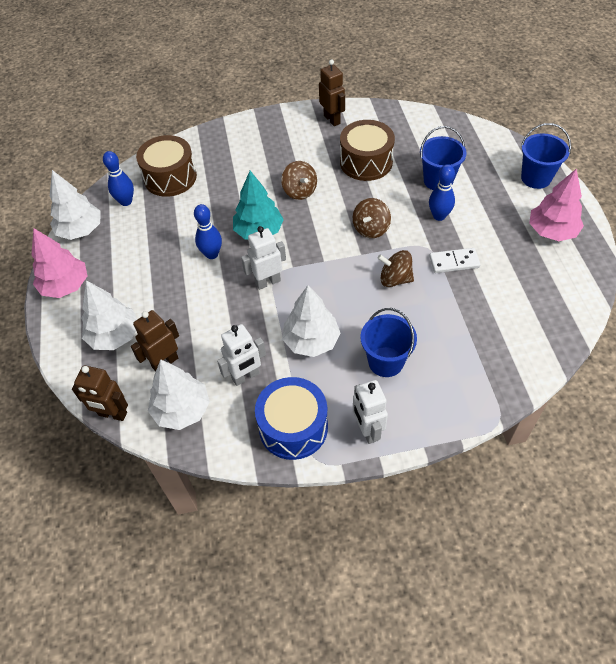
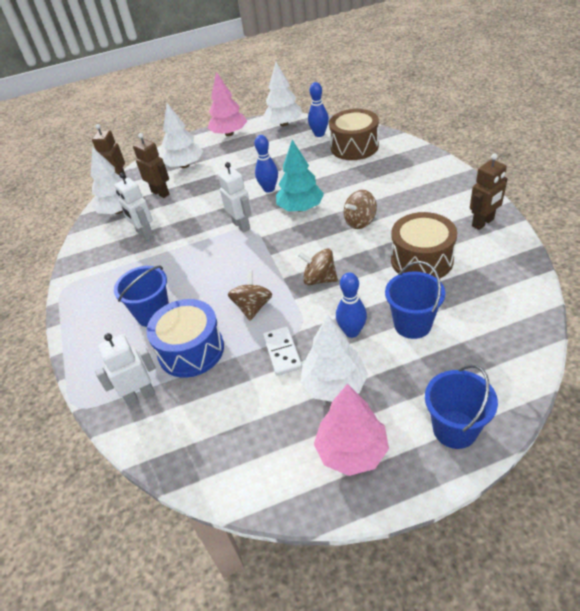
camera: 85 degrees right, 10 degrees down
blue drum [255,377,328,460] -> blue drum moved to [146,299,224,378]
white tree [282,286,340,357] -> white tree moved to [301,315,368,402]
white robot [353,380,388,444] -> white robot moved to [95,333,156,406]

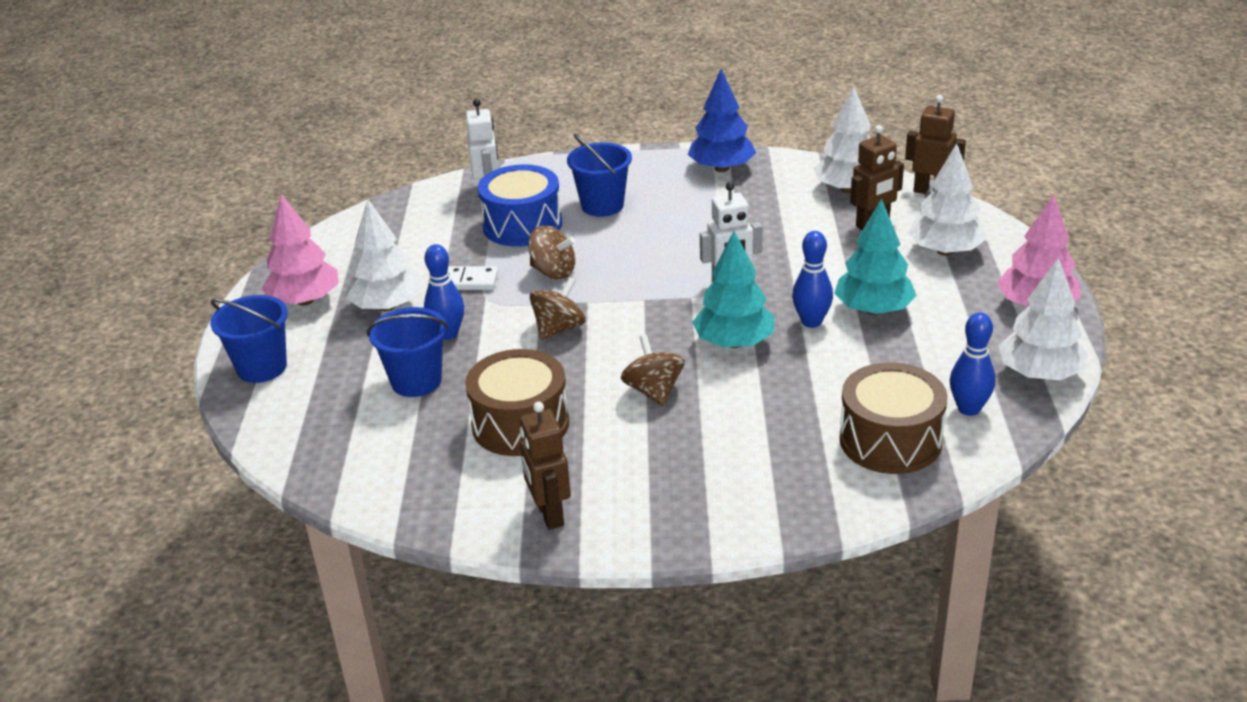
camera: 105 degrees right, 10 degrees down
white robot [115,173,154,241] -> none
none -> blue tree [688,69,756,172]
none -> turquoise tree [834,198,917,315]

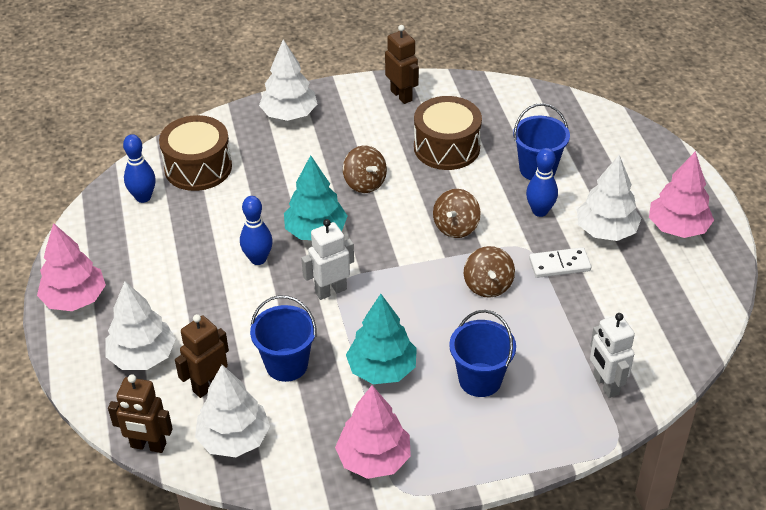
camera: 165 degrees right, 10 degrees up
blue bucket [210,295,288,383] -> blue bucket moved to [250,295,316,382]
blue drum [478,164,562,247] -> none
brown spinning top [528,225,575,279] -> brown spinning top turned 105 degrees counterclockwise [464,246,515,297]
blue tree [688,69,756,172] -> pink tree [335,385,411,479]
turquoise tree [834,198,917,315] -> turquoise tree moved to [346,294,417,384]
white tree [998,258,1088,380] -> white tree moved to [259,39,317,121]

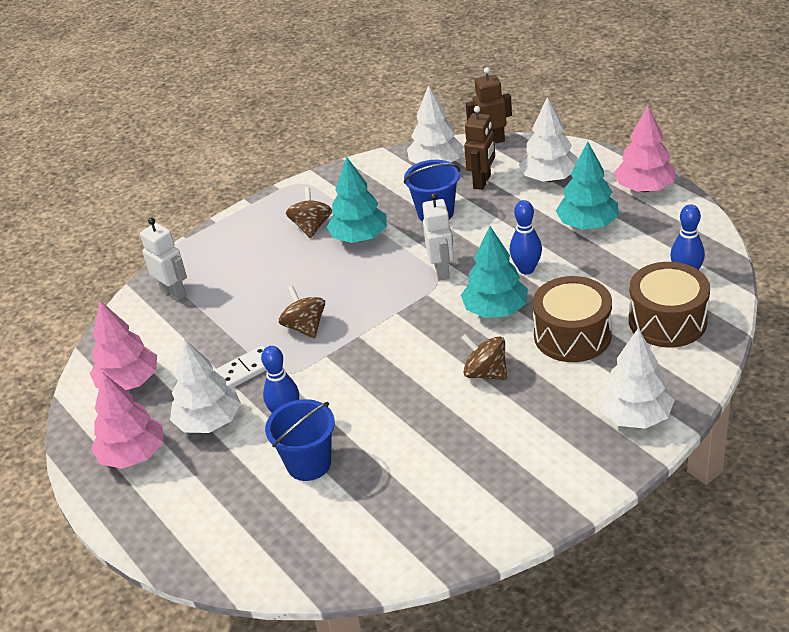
camera: 160 degrees right, 5 degrees down
white robot [301,219,354,300] -> white robot turned 45 degrees counterclockwise [422,193,454,281]
pink tree [335,385,411,479] -> pink tree moved to [90,301,157,390]
brown robot [385,25,419,104] -> none
brown drum [414,96,482,170] -> brown drum moved to [533,276,612,362]
brown spinning top [433,189,481,238] -> brown spinning top moved to [286,187,332,238]
blue bucket [449,310,516,397] -> none
none -> turquoise tree [556,141,619,230]

